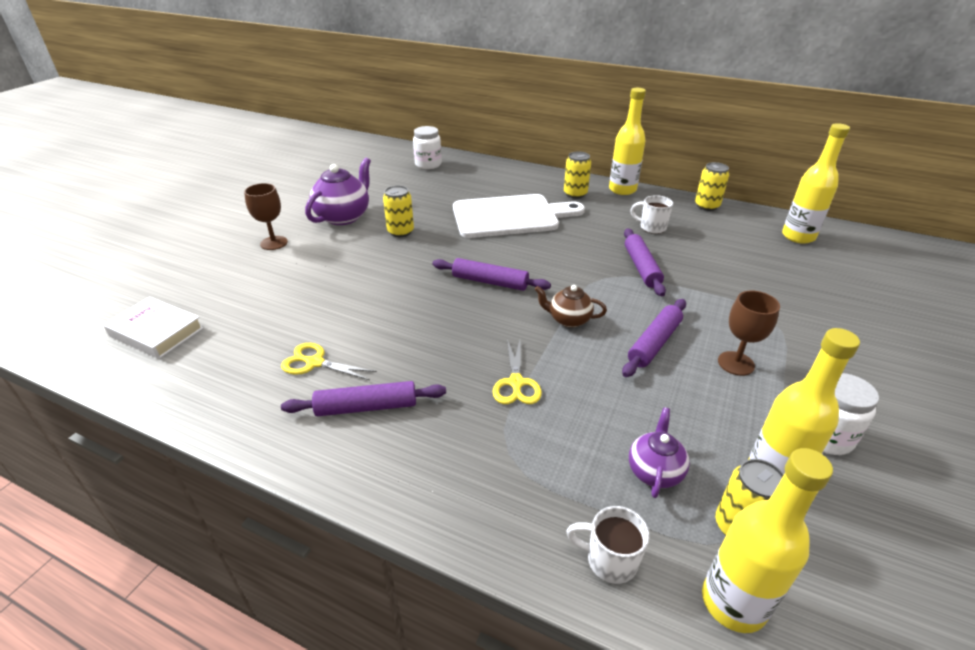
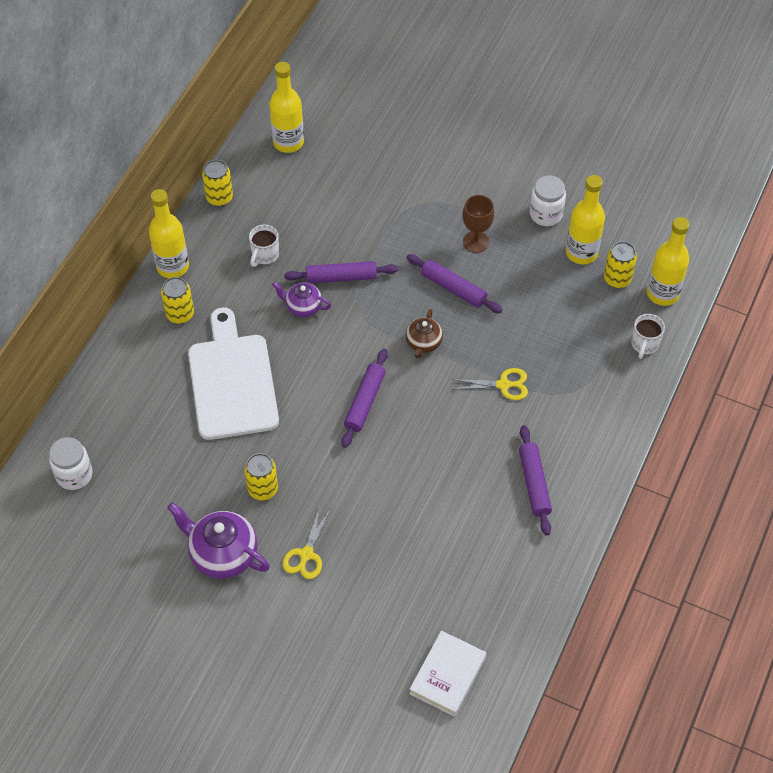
camera: 90 degrees left, 20 degrees up
brown goblet [244,183,288,250] -> none
yellow scissors [281,343,377,380] -> yellow scissors moved to [283,506,331,579]
purple teapot [629,407,690,498] -> purple teapot moved to [272,282,332,317]

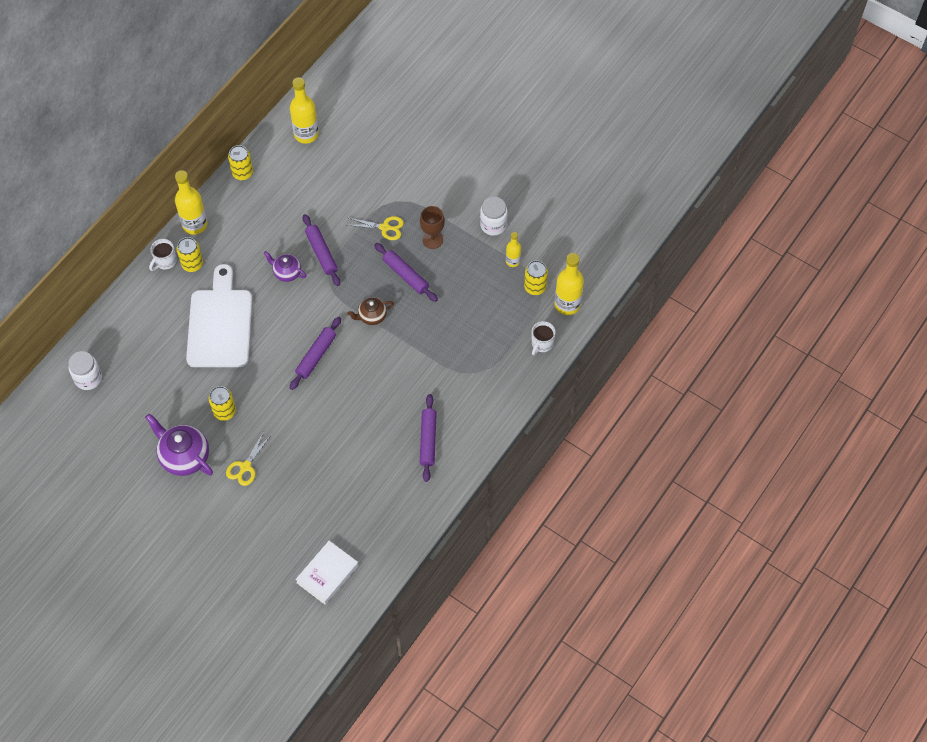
camera: 10 degrees right, 5 degrees up
white mug [249,224,279,267] -> white mug moved to [149,239,177,271]
purple rolling pin [284,261,398,283] -> purple rolling pin turned 60 degrees clockwise [303,214,340,286]
brown teapot [406,309,443,358] -> brown teapot turned 45 degrees clockwise [347,297,394,325]
yellow scissors [451,368,528,400] -> yellow scissors moved to [347,216,404,240]
yellow bottle [566,175,605,265] -> yellow bottle [506,232,521,267], size x0.57

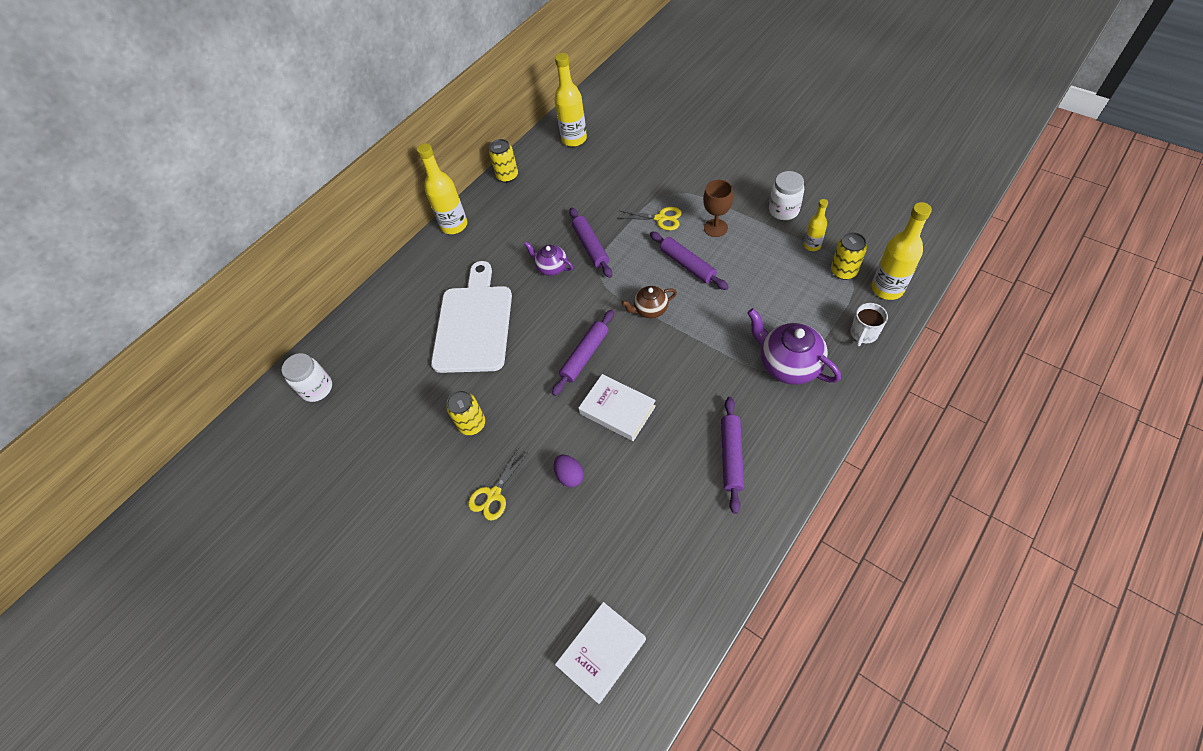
camera: 10 degrees right, 5 degrees down
purple teapot [145,414,213,476] -> purple teapot moved to [747,308,841,385]
white mug [149,239,177,271] -> none
yellow can [177,237,203,272] -> none
none -> purple egg [554,455,584,488]
none -> white book [578,374,656,441]

